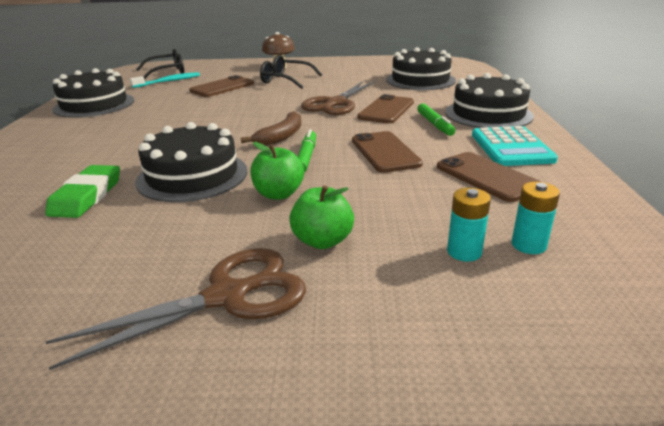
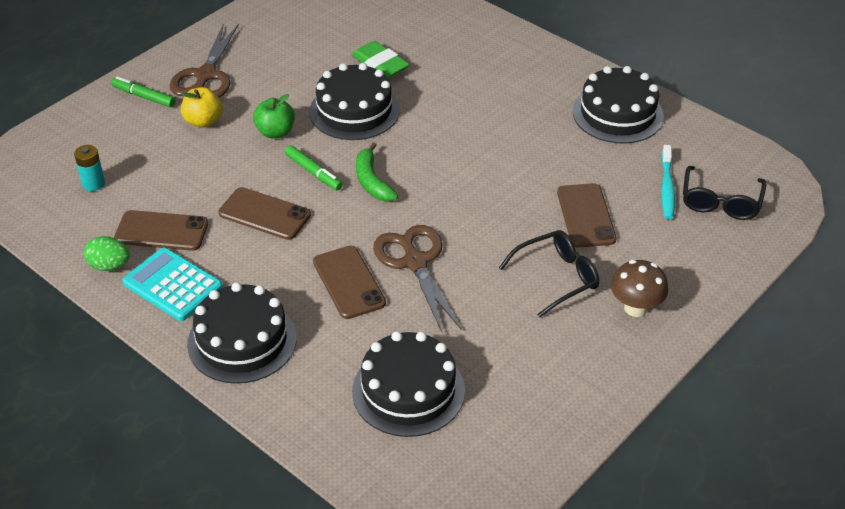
camera: 130 degrees right, 15 degrees up
brown banana [241,111,301,146] -> green banana [356,142,398,201]
green apple [289,185,354,249] -> yellow apple [181,87,222,128]
green marker [417,103,455,136] -> green marker moved to [111,76,175,107]
turquoise battery [447,188,491,261] -> none
none -> green egg [84,236,130,271]

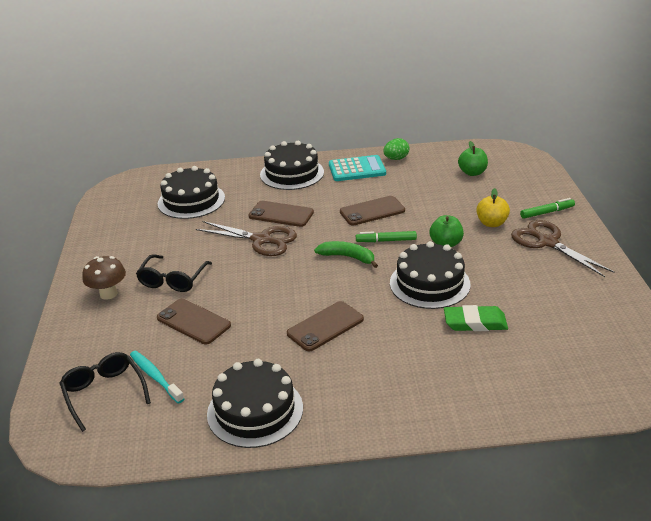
camera: 135 degrees right, 10 degrees down
turquoise battery [74,145,105,191] -> green apple [458,141,488,176]
brown phone [114,210,209,251] -> brown phone moved to [287,301,364,351]

